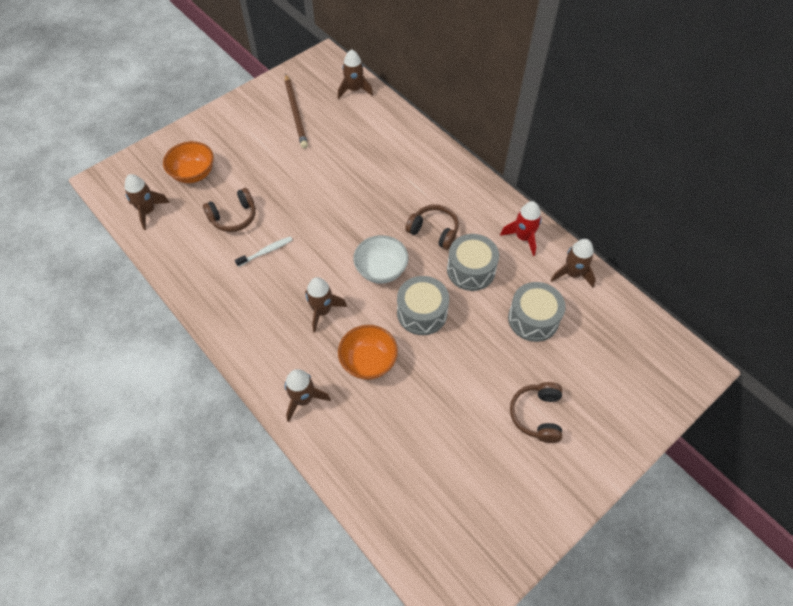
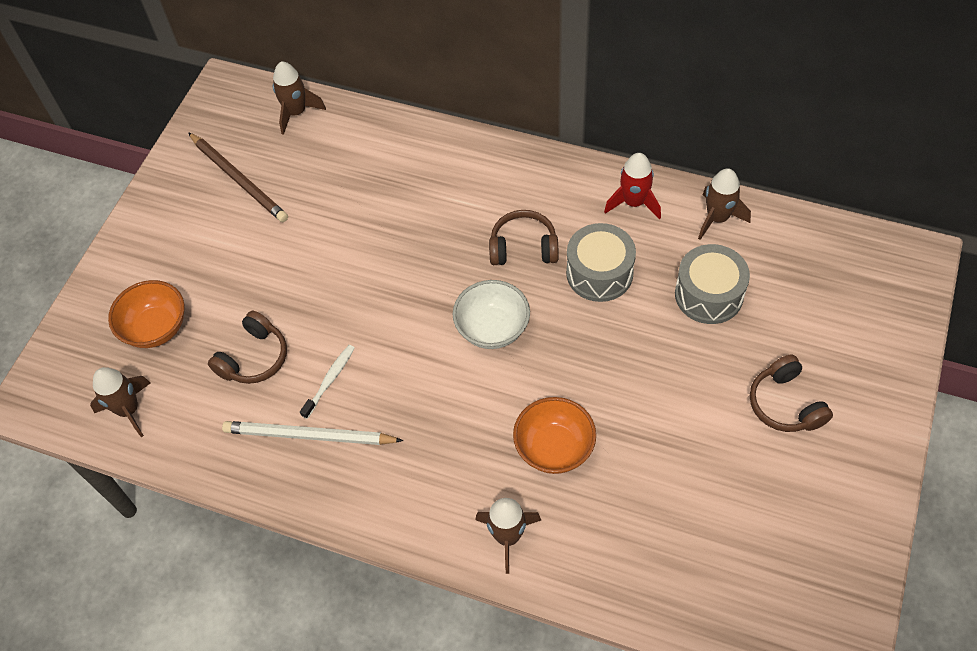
camera: 25 degrees left, 0 degrees up
brown rocket [305,277,347,333] -> none
grey drum [397,276,449,335] -> none
none -> white pencil [222,421,403,445]

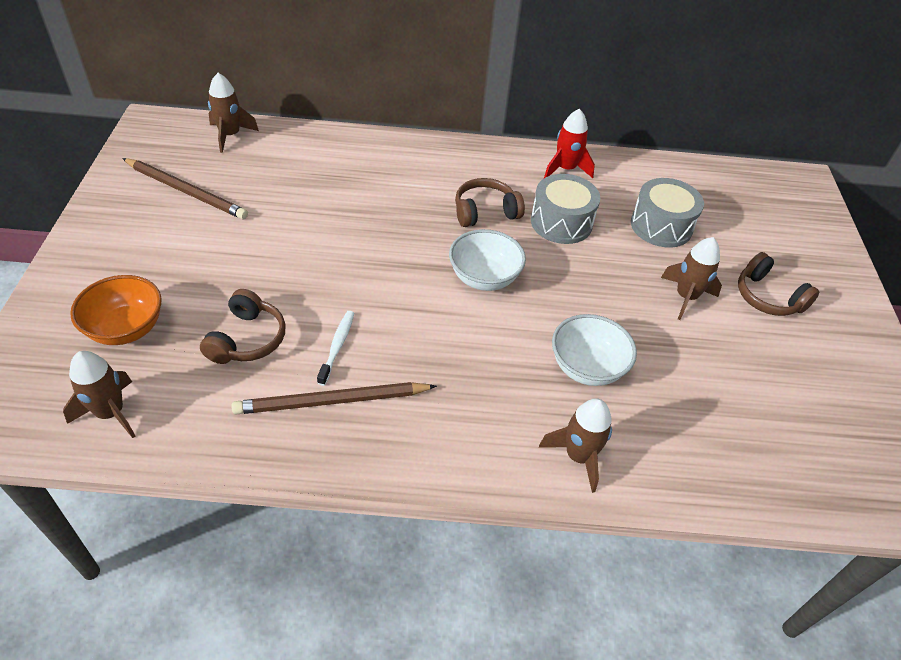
camera: 25 degrees left, 10 degrees down
white pencil [222,421,403,445] -> brown pencil [232,382,437,415]
orange bowl [513,397,596,474] -> white bowl [552,314,637,386]
brown rocket [698,168,751,240] -> brown rocket moved to [661,237,722,320]

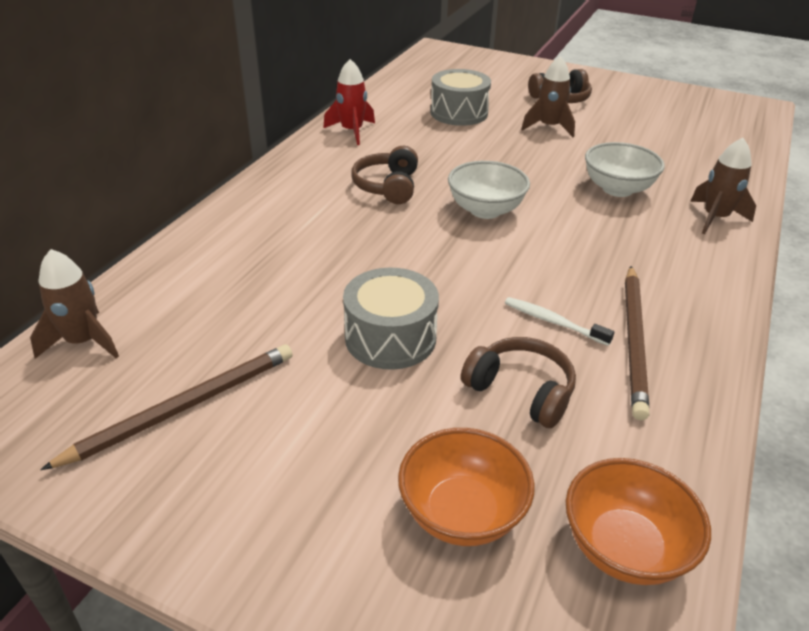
camera: 65 degrees left, 10 degrees down
brown rocket [63,351,135,438] -> orange bowl [566,458,711,585]
grey drum [531,174,600,244] -> grey drum moved to [343,268,439,370]

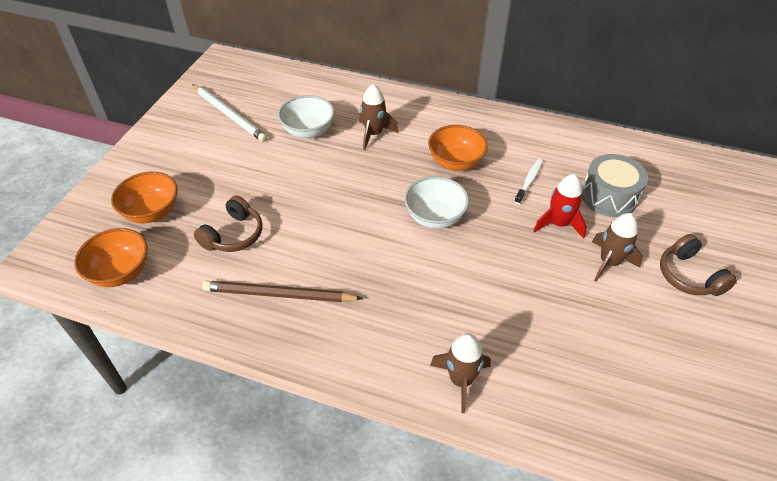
camera: 85 degrees right, 10 degrees up
brown rocket [30,249,119,359] -> brown rocket moved to [359,84,399,150]
brown pencil [40,344,293,470] -> white pencil [192,84,267,142]
red rocket [323,59,375,145] -> red rocket moved to [533,174,587,238]
grey drum [343,268,439,370] -> none
brown headphones [351,146,418,204] -> orange bowl [428,125,488,171]
white toothbrush [505,297,614,346] -> white toothbrush moved to [514,159,543,204]
white bowl [585,142,665,197] -> white bowl moved to [278,95,335,139]

